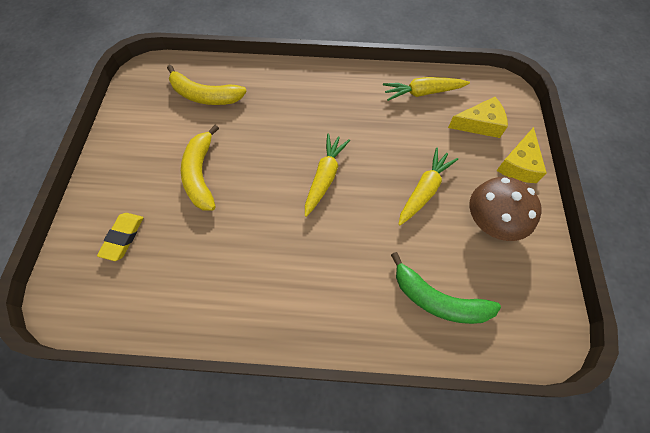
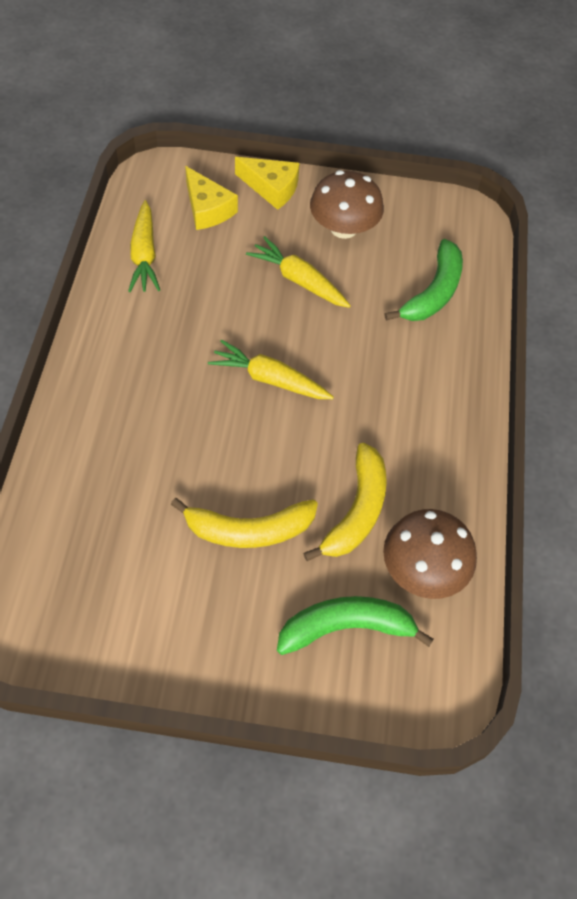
camera: 90 degrees left, 5 degrees down
yellow eraser [97,213,143,261] -> green banana [277,596,434,655]
yellow banana [167,65,247,105] -> yellow banana moved to [303,443,387,561]
yellow cheese [448,97,508,138] -> yellow cheese turned 150 degrees clockwise [185,166,238,230]
none -> brown mushroom [383,509,477,599]

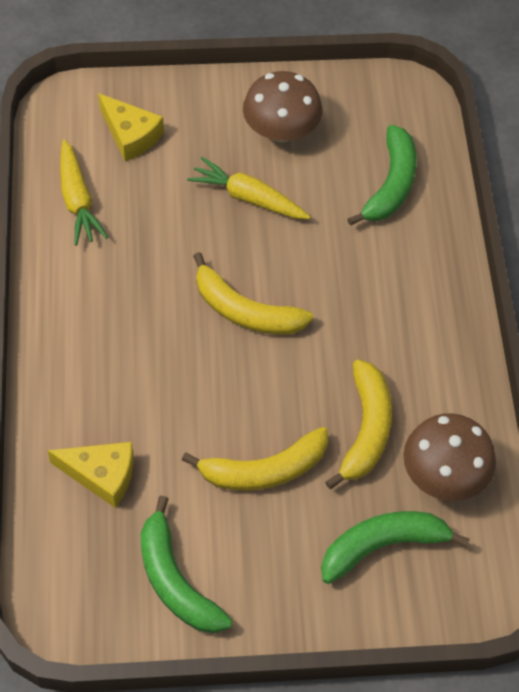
camera: 10 degrees left, 0 degrees up
yellow carrot [208,339,334,399] -> yellow banana [193,252,313,335]
yellow cheese [235,157,300,210] -> yellow cheese moved to [47,442,133,508]
none -> green banana [141,496,232,633]

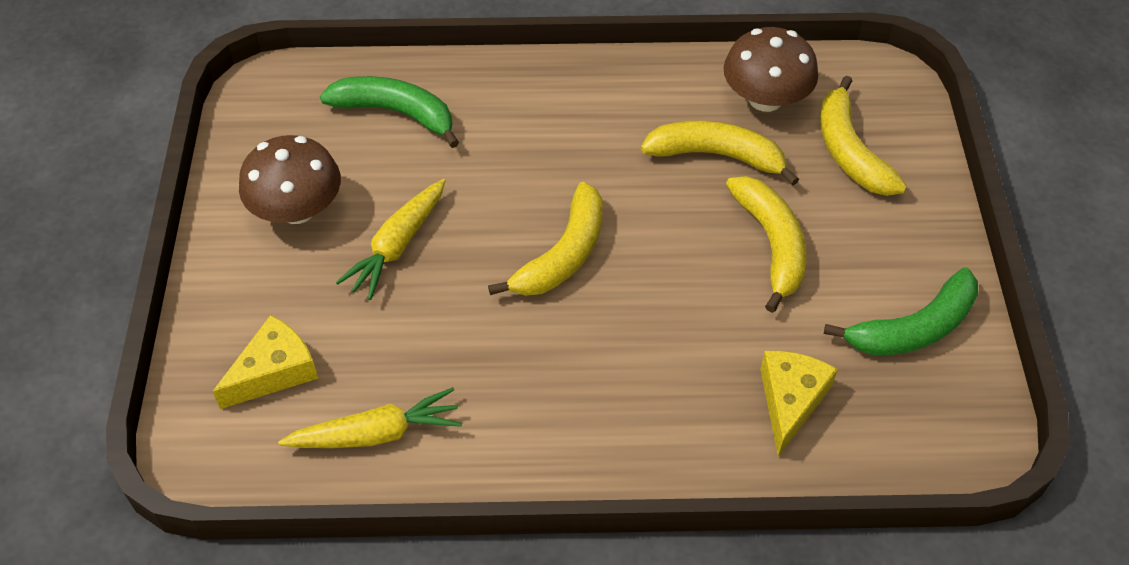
camera: 85 degrees left, 5 degrees down
green banana [321,511,470,584] -> yellow banana [820,76,907,196]

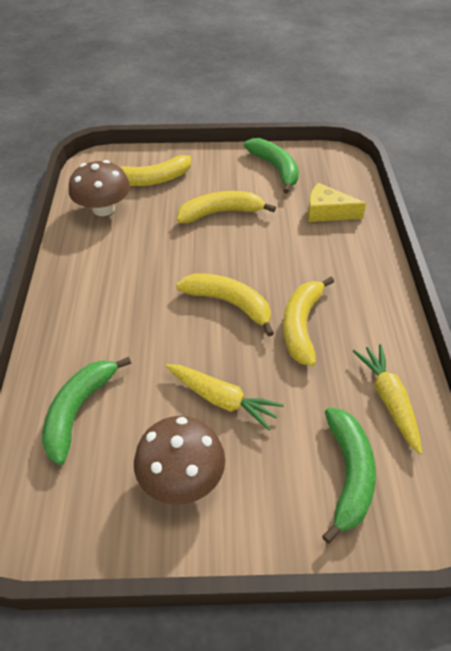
camera: 90 degrees left, 5 degrees down
yellow cheese [212,315,318,409] -> green banana [322,407,376,544]
yellow banana [641,120,799,186] -> yellow banana moved to [283,277,334,366]

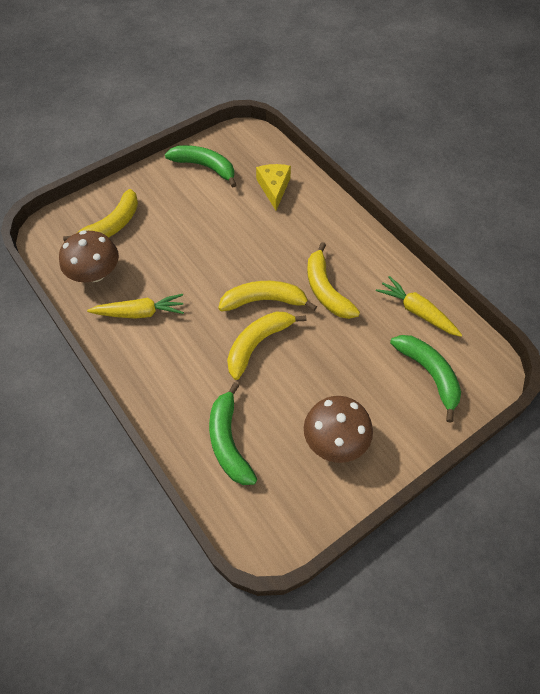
camera: 35 degrees left, 10 degrees up
yellow carrot [166,364,284,431] -> yellow carrot moved to [87,294,184,319]
yellow banana [177,191,276,223] -> yellow banana moved to [227,312,306,380]
yellow cheese [308,183,366,222] -> yellow cheese turned 105 degrees clockwise [256,164,291,210]

